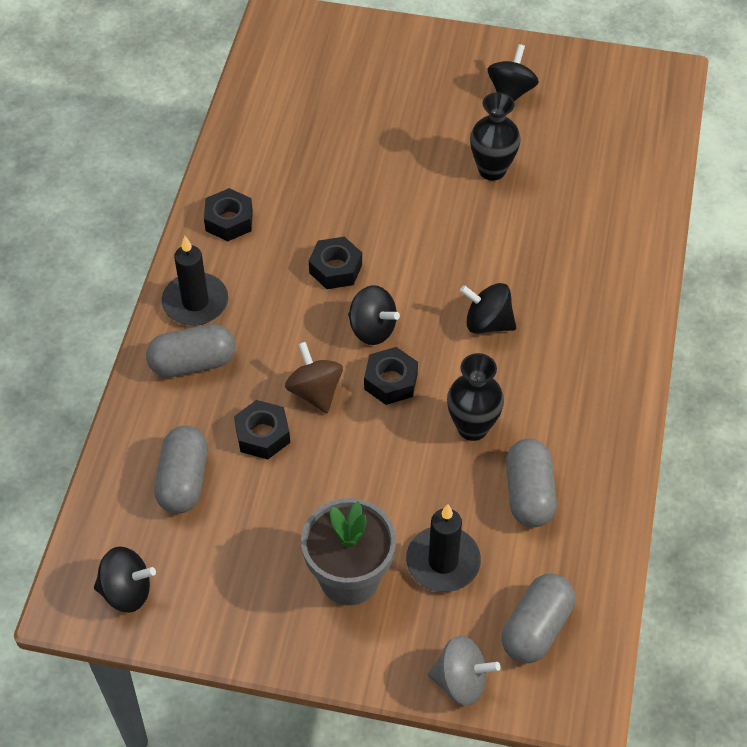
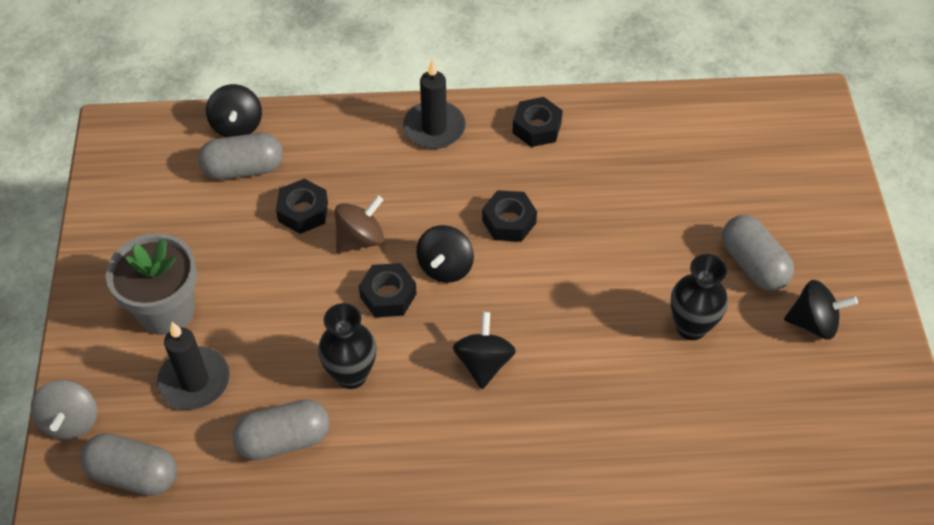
camera: 75 degrees right, 0 degrees up
black spinning top [94,547,156,613] -> black spinning top moved to [206,84,262,137]
grey capsule [146,324,235,377] -> grey capsule moved to [722,215,794,291]

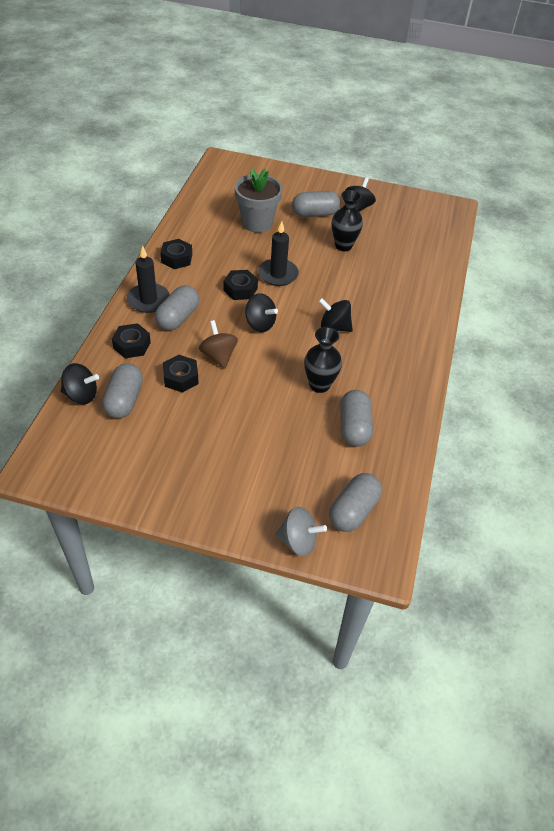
camera: 75 degrees left, 5 degrees down
grey flower pot [106,233,197,335] -> grey flower pot moved to [235,169,283,233]
black candle [157,322,230,410] -> black candle moved to [258,221,299,286]
black nut [359,263,417,317] -> black nut moved to [112,323,151,358]
none -> grey capsule [155,285,199,331]

